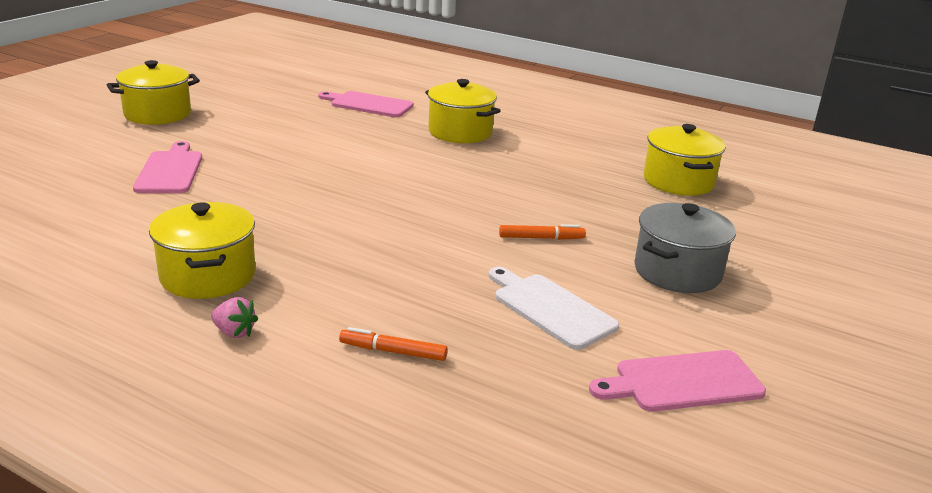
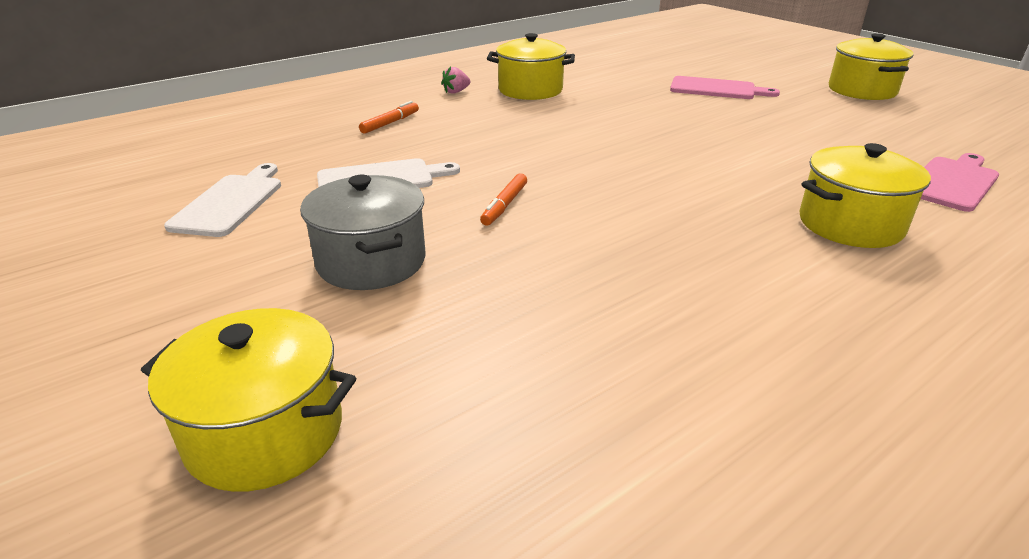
camera: 115 degrees right, 5 degrees up
pink cutting board [589,350,766,412] -> white cutting board [164,163,281,237]
yellow pot [644,124,726,196] -> yellow pot moved to [141,308,356,492]

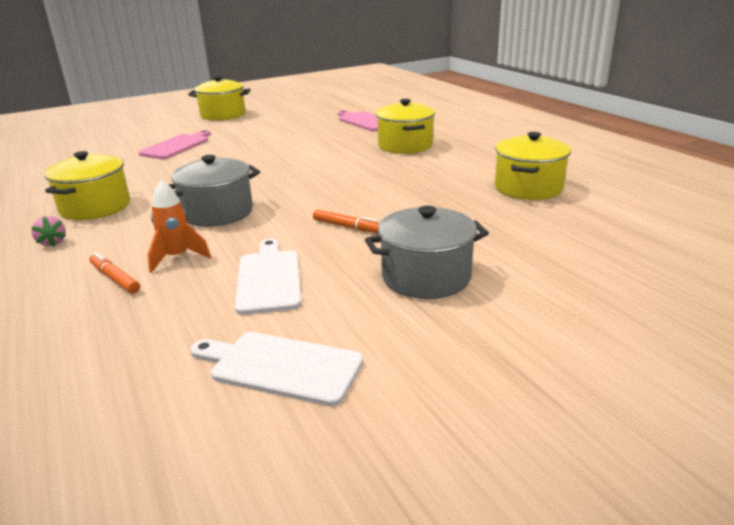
camera: 80 degrees left, 5 degrees down
yellow pot [141,308,356,492] -> yellow pot moved to [495,132,571,200]
none -> orange rocket [147,180,211,273]
none -> grey pot [168,155,260,227]

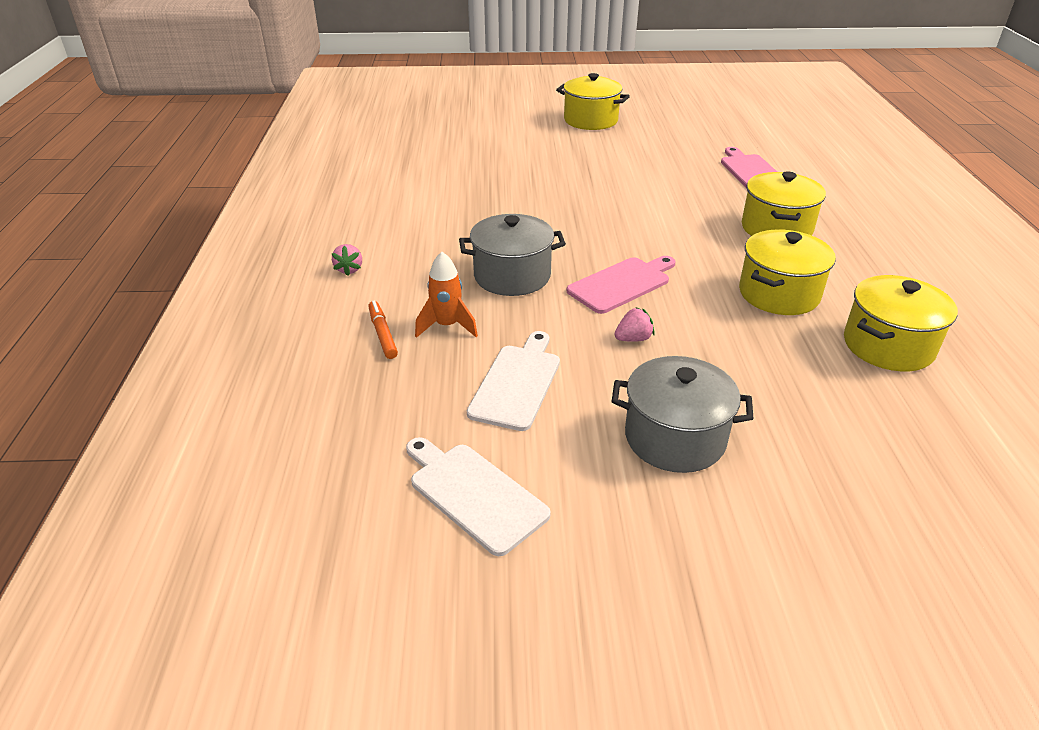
camera: 25 degrees right, 10 degrees up
yellow pot [44,151,130,220] -> yellow pot moved to [739,230,836,315]
pink cutting board [138,130,211,159] -> pink cutting board moved to [567,256,676,314]
orange marker [313,209,380,233] -> pink strawberry [614,307,654,342]

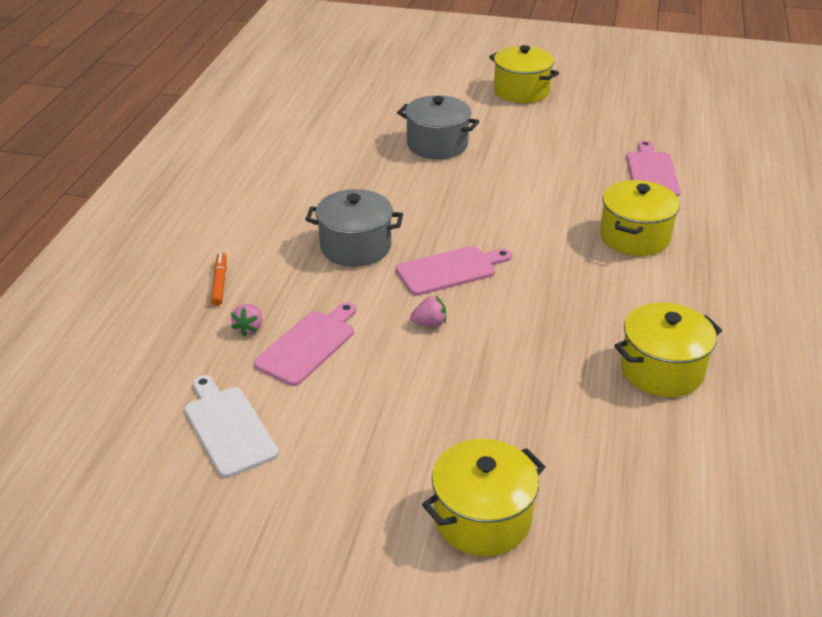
camera: 15 degrees right, 0 degrees up
pink strawberry [332,244,362,276] -> pink strawberry moved to [231,304,262,336]
orange rocket [415,252,478,338] -> none
white cutting board [467,331,560,431] -> pink cutting board [254,302,356,386]
grey pot [612,356,754,473] -> grey pot moved to [397,95,479,159]
yellow pot [739,230,836,315] -> yellow pot moved to [422,439,545,556]

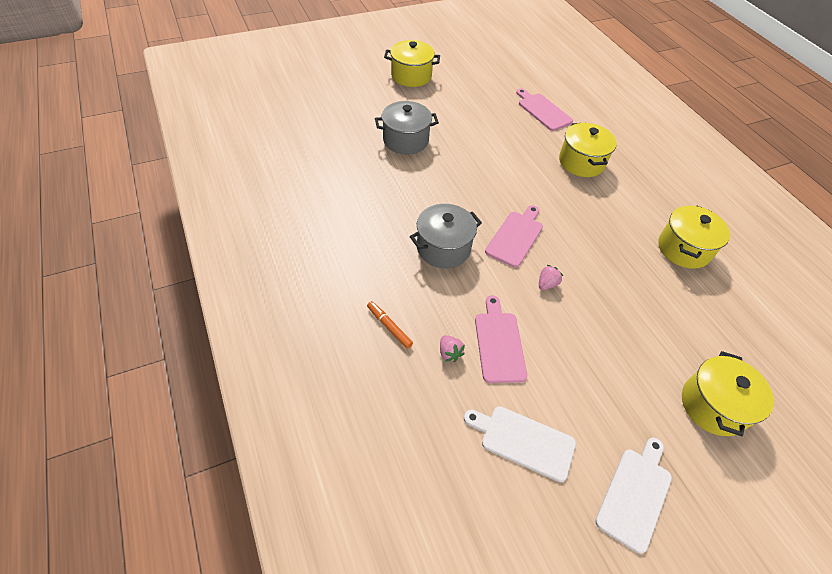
camera: 40 degrees left, 15 degrees up
none -> white cutting board [595,438,672,554]

